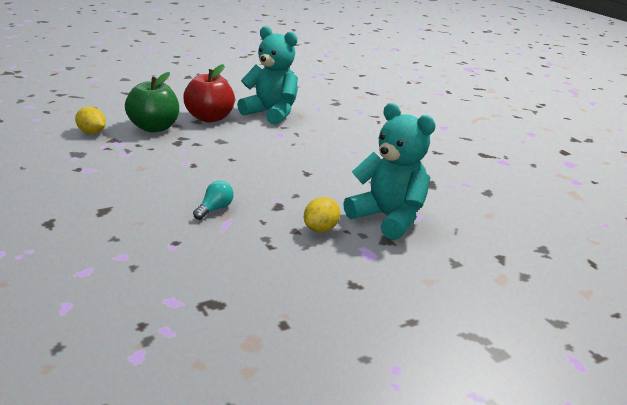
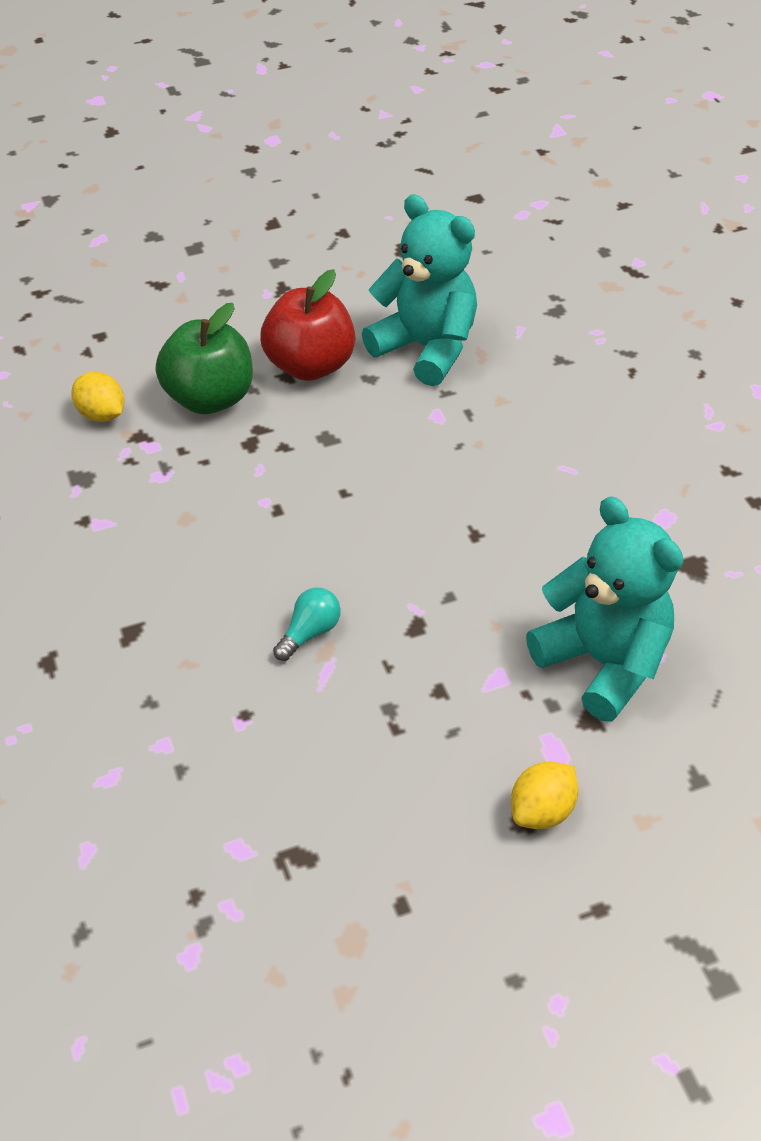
camera: 10 degrees right, 20 degrees up
yellow lemon [304,197,340,232] -> yellow lemon moved to [511,762,578,829]

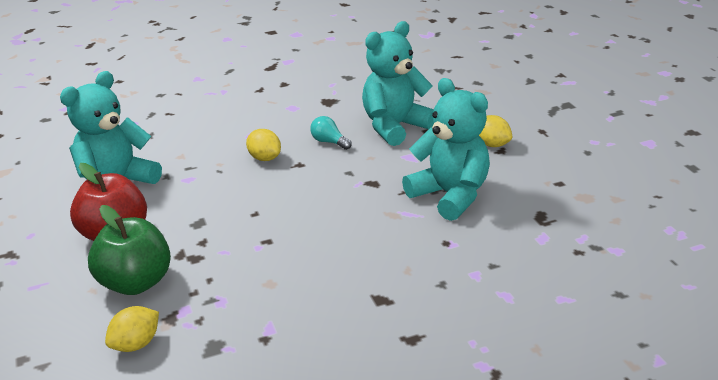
camera: 90 degrees left, 15 degrees down
turquoise light bulb [273,588,341,661] -> turquoise light bulb moved to [310,116,352,150]
none -> yellow lemon [246,129,281,161]
none -> turquoise teddy bear [402,78,490,221]

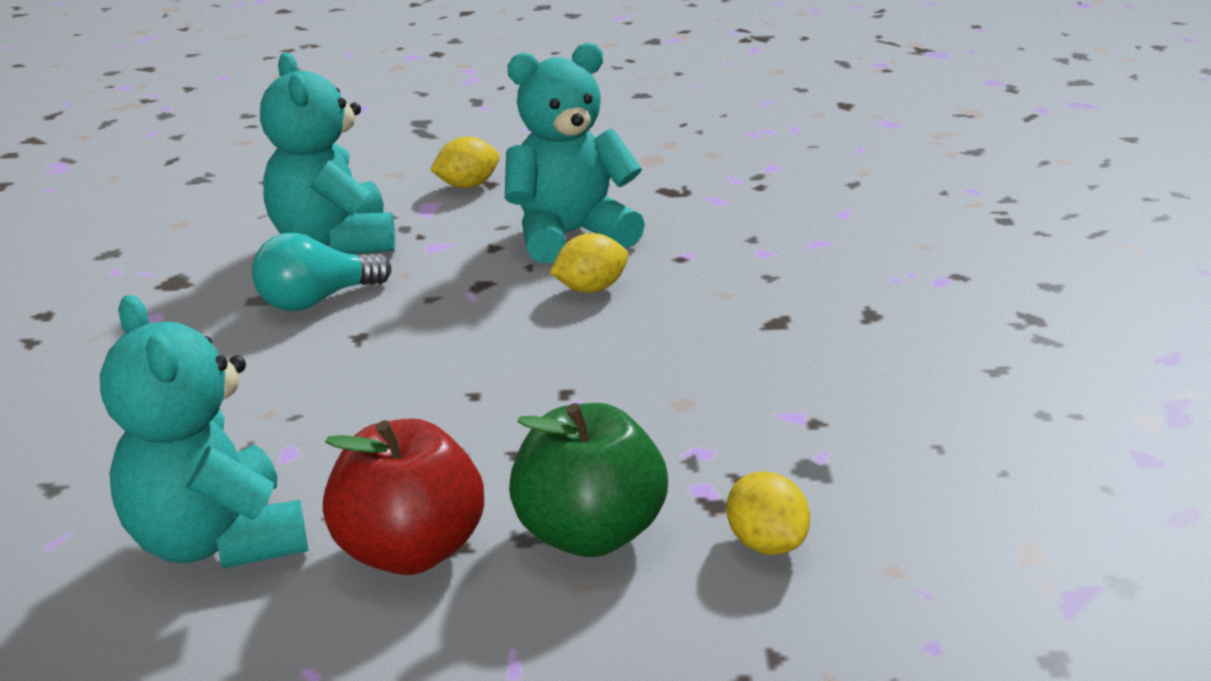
camera: 70 degrees left, 5 degrees down
yellow lemon [246,129,281,161] -> yellow lemon moved to [550,233,628,293]
turquoise light bulb [310,116,352,150] -> turquoise light bulb [252,233,391,311], size x1.56

